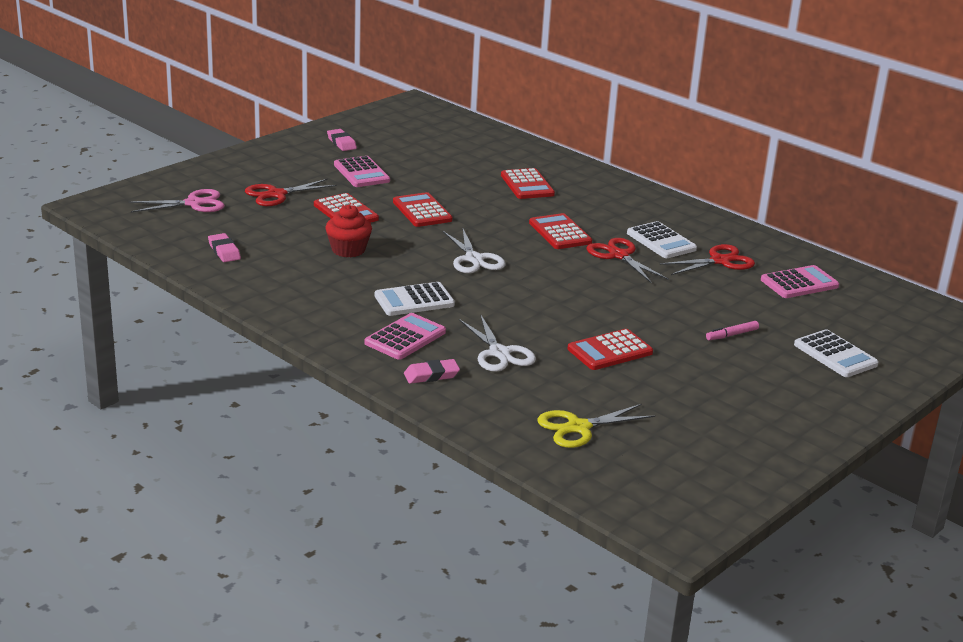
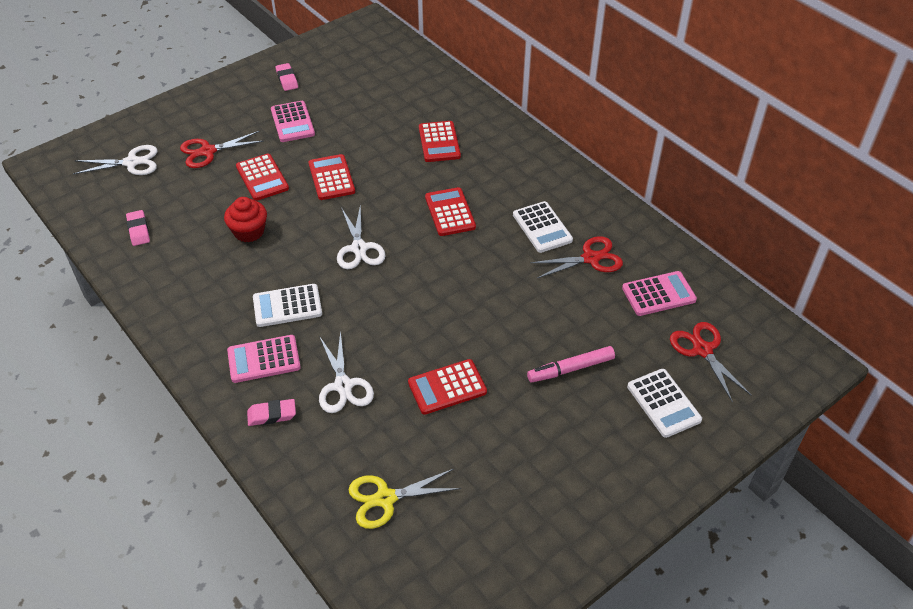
camera: 10 degrees right, 20 degrees up
pink scissors [129,189,225,212] -> white scissors [73,145,157,175]
pink calculator [365,313,446,360] -> pink calculator turned 150 degrees counterclockwise [227,335,301,383]
red scissors [587,238,669,283] -> red scissors moved to [670,322,751,402]
pink marker [706,321,759,340] -> pink marker [527,346,615,383], size x1.59

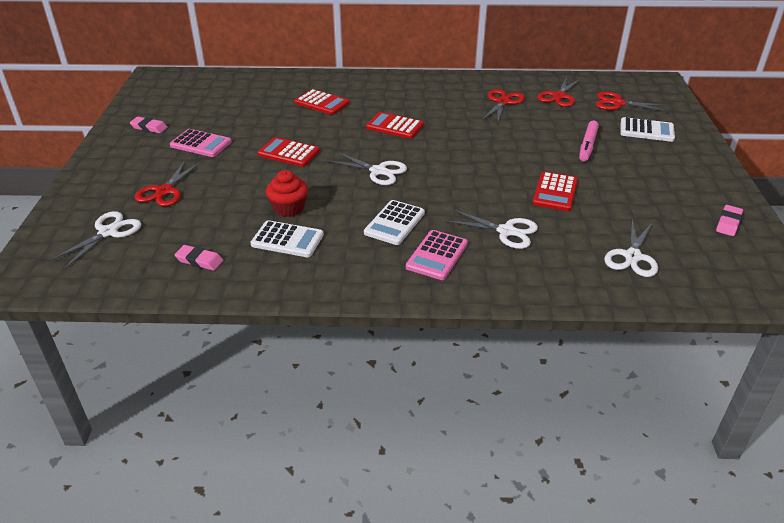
camera: 50 degrees left, 10 degrees down
red calculator [236,153,289,201] -> none
pink eraser [247,399,296,426] -> pink eraser moved to [716,205,743,236]
yellow scissors [348,469,461,529] -> white scissors [604,219,658,277]
white calculator [513,201,573,253] -> white calculator moved to [251,220,324,257]
pink calculator [622,271,697,316] -> red scissors [538,77,581,107]

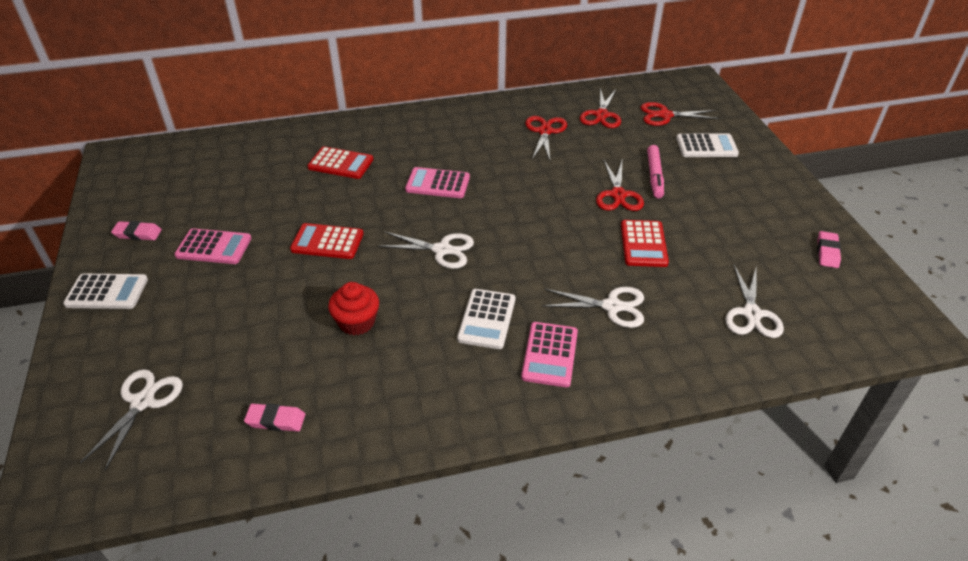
camera: 15 degrees left, 5 degrees up
red scissors [135,161,201,207] -> red scissors moved to [596,160,644,211]
white calculator [251,220,324,257] -> white calculator moved to [63,274,148,309]
red calculator [366,112,424,139] -> pink calculator [405,167,470,198]

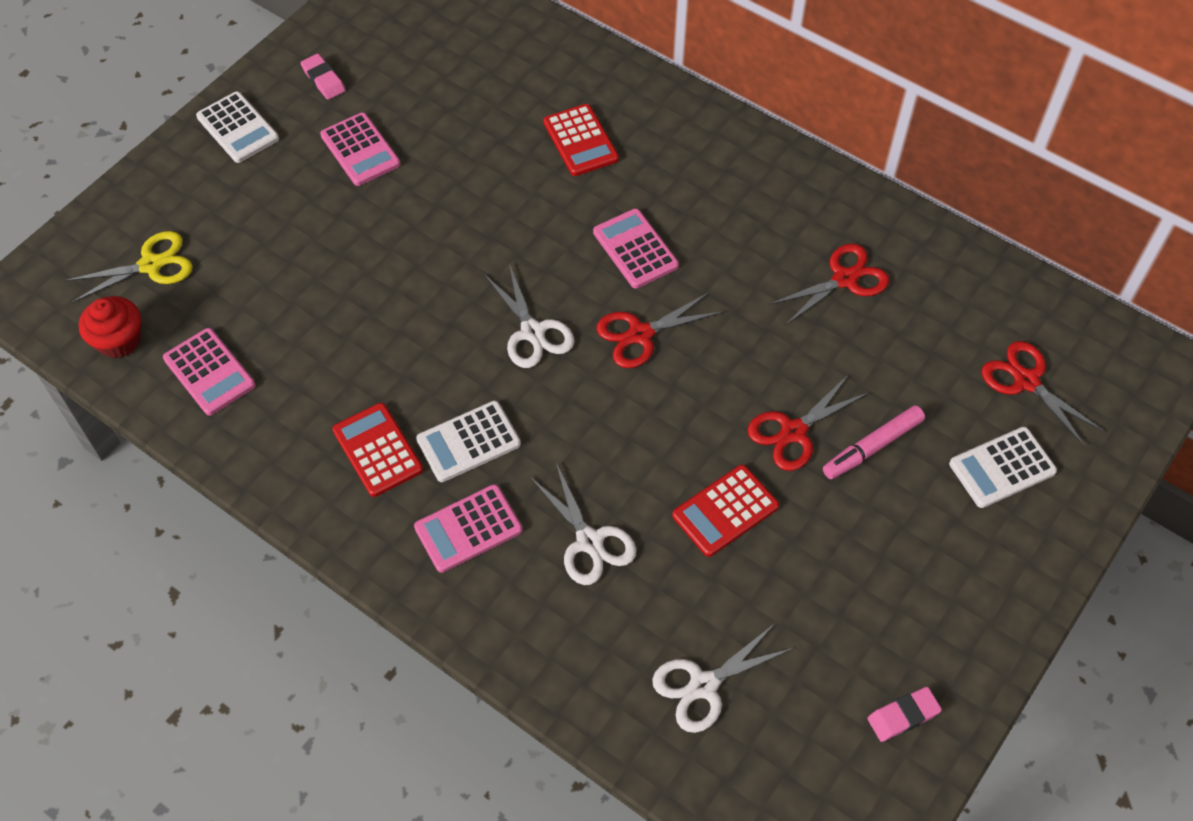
camera: 50 degrees right, 15 degrees up
white scissors [80,369,183,470] -> yellow scissors [64,231,193,303]
pink eraser [244,403,305,432] -> pink calculator [163,328,256,416]
red calculator [290,223,363,259] -> red calculator moved to [332,403,423,497]
red cupcake [328,282,379,335] -> red cupcake moved to [79,296,141,358]
red scissors [580,88,621,128] -> red scissors moved to [597,292,723,368]
white calculator [676,134,739,157] -> white calculator turned 105 degrees clockwise [949,427,1057,508]

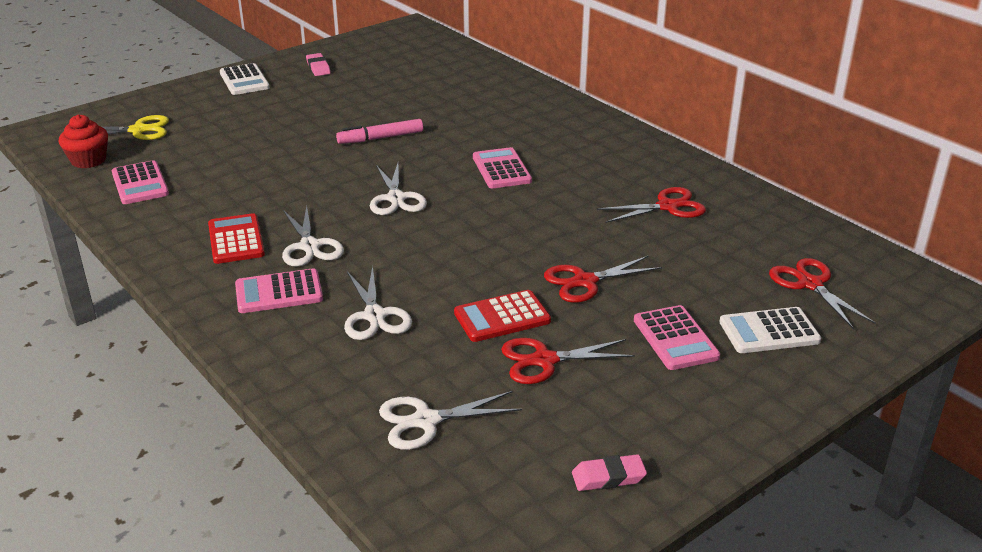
camera: 15 degrees right, 25 degrees down
pink calculator [320,112,401,186] -> pink calculator moved to [634,305,720,370]
white calculator [416,401,521,482] -> white scissors [282,206,344,267]
red calculator [543,104,619,176] -> none
red scissors [597,292,723,368] -> red scissors moved to [501,338,635,384]
pink marker [823,405,925,479] -> pink marker moved to [336,119,423,144]

